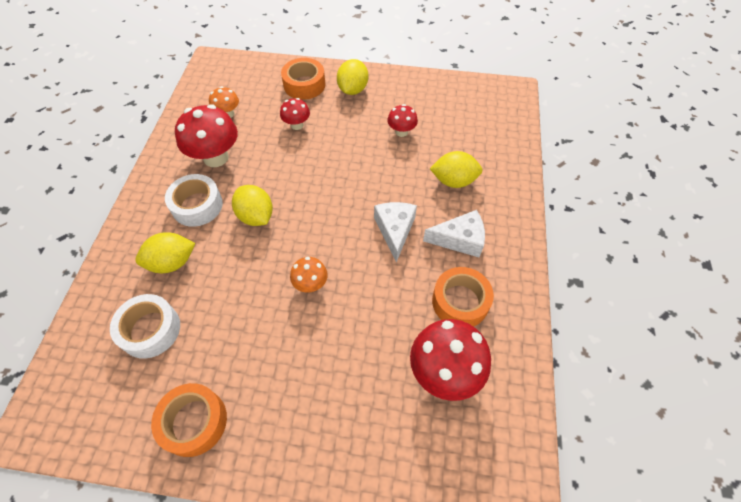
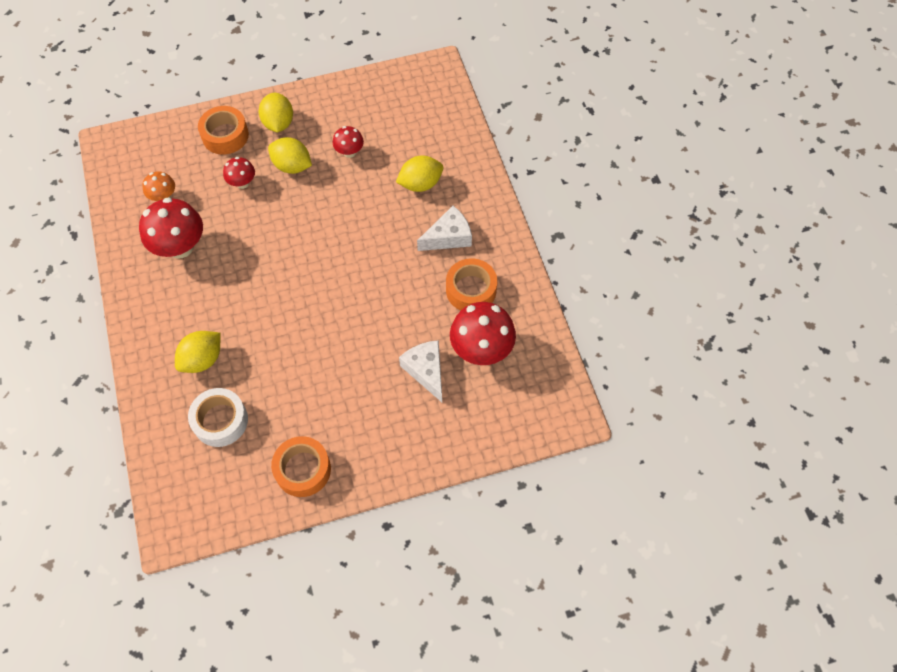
camera: 25 degrees left, 5 degrees up
white tape [165,174,223,227] -> none
yellow lemon [232,185,273,226] -> yellow lemon moved to [268,137,312,174]
orange mushroom [290,257,328,292] -> none
white cheese [374,202,417,262] -> white cheese moved to [399,340,442,402]

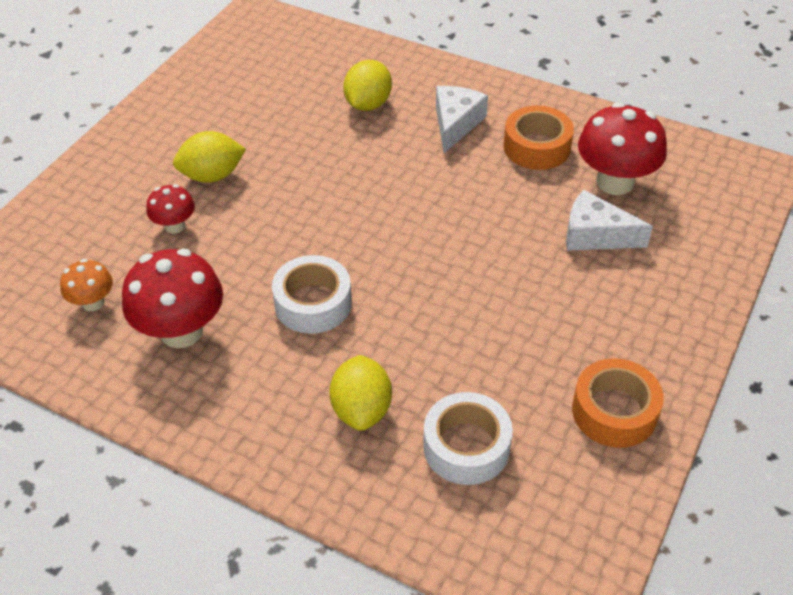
camera: 45 degrees left, 15 degrees down
orange tape [198,106,249,155] -> none
yellow lemon [259,93,293,133] -> none
red mushroom [333,126,364,158] -> none
none -> white tape [272,255,352,334]

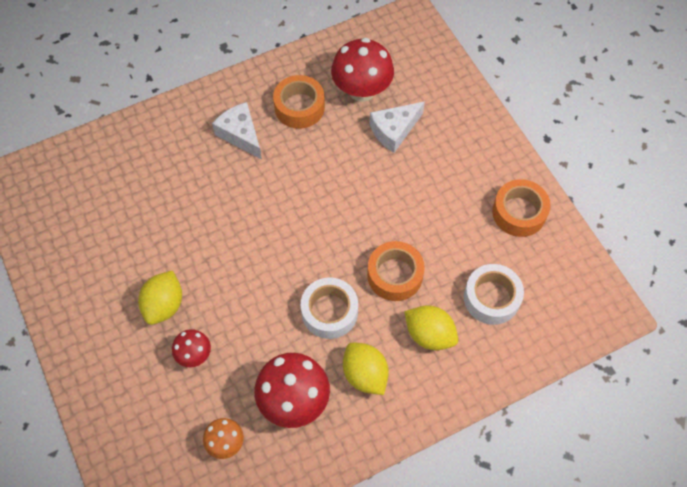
camera: 55 degrees left, 15 degrees up
yellow lemon [343,60,392,111] -> yellow lemon moved to [343,342,389,395]
none -> orange tape [367,241,425,301]

